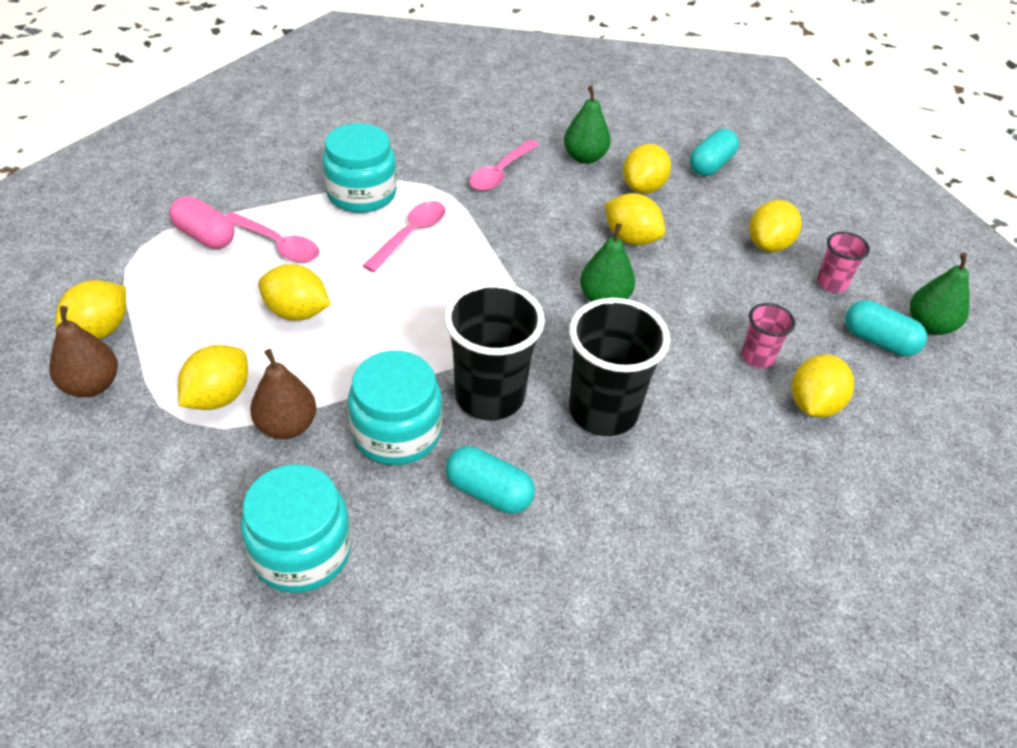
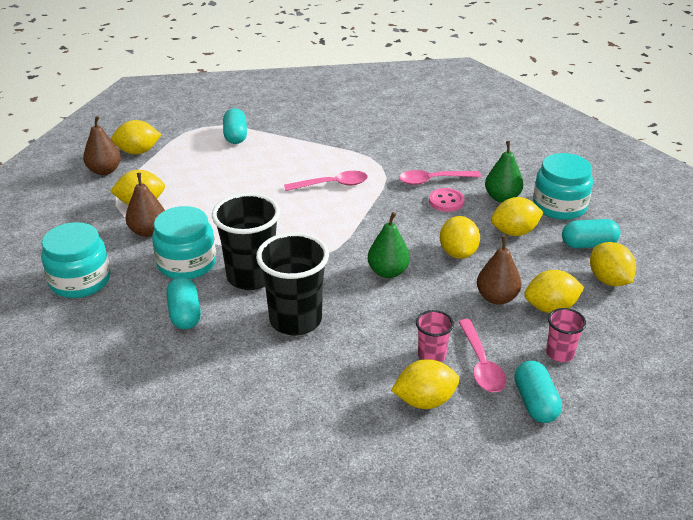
camera: 50 degrees right, 10 degrees down
pink capsule [169,196,234,249] -> turquoise capsule [223,108,247,144]
pink spoon [226,212,319,263] -> pink spoon moved to [458,319,506,392]
yellow lemon [258,264,331,321] -> yellow lemon moved to [590,242,636,286]
turquoise jar [322,123,397,213] -> turquoise jar moved to [533,153,593,220]
green pear [910,253,970,335] -> none
none -> pink button [429,188,465,212]
none -> brown pear [477,236,521,305]

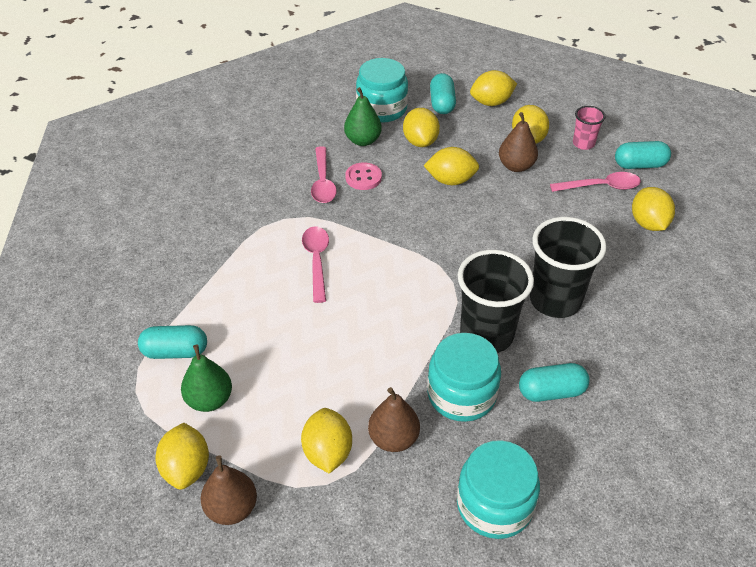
camera: 85 degrees left, 10 degrees up
green pear [368,212,410,278] -> green pear moved to [181,345,232,412]
pink cup [416,310,454,362] -> none

